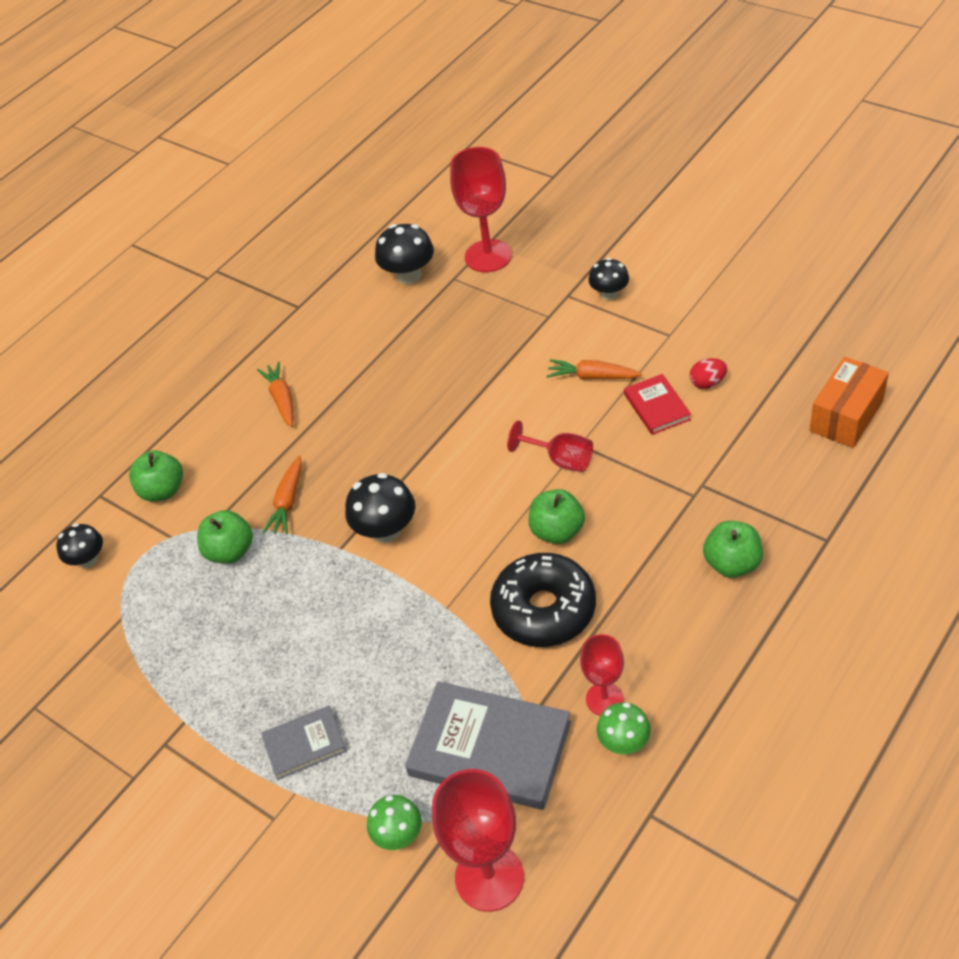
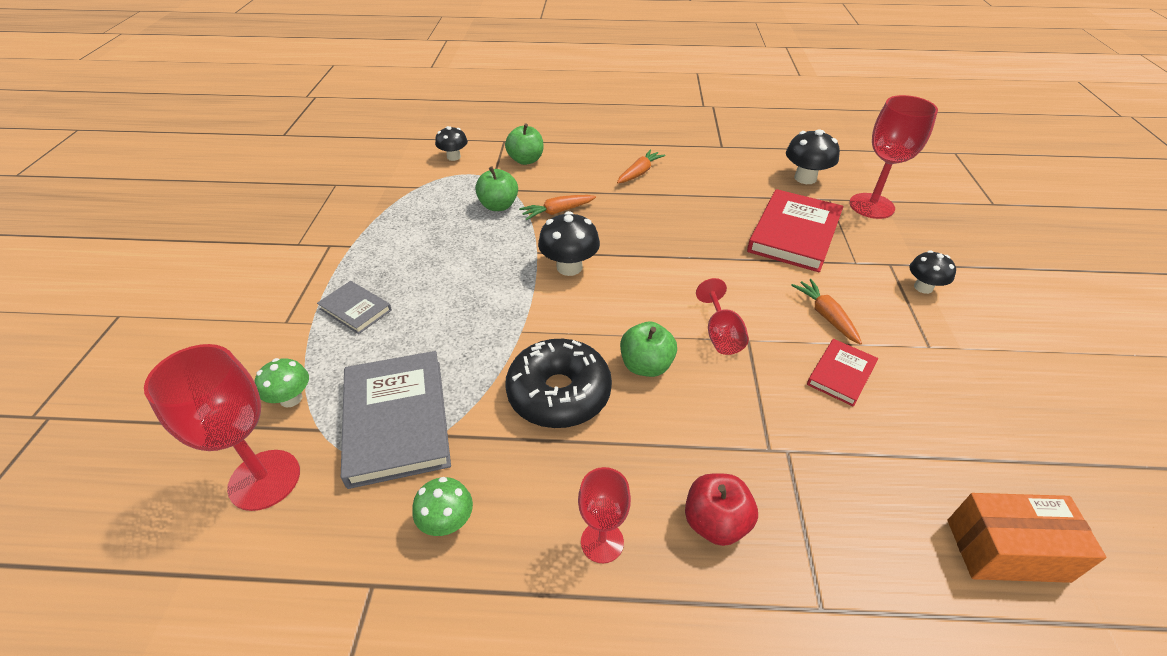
camera: 50 degrees right, 5 degrees down
red goblet [580,634,624,716] -> red goblet moved to [578,467,631,563]
red egg [690,358,727,389] -> none
green apple [703,521,763,578] -> red apple [685,473,758,546]
none -> red book [747,189,843,272]

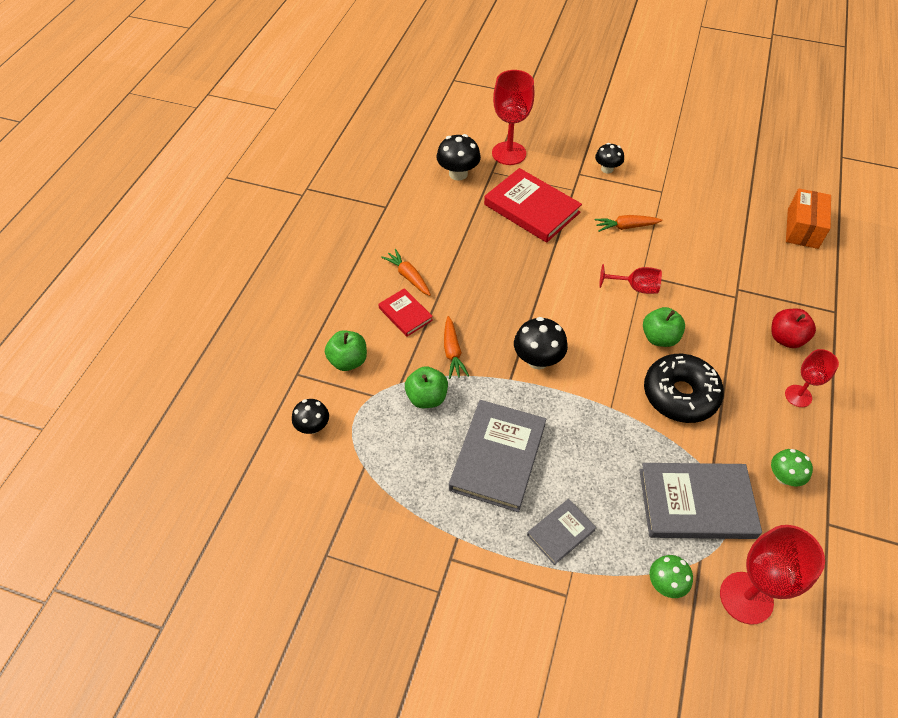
camera: 75 degrees left, 10 degrees up
red book [807,339,878,407] -> red book moved to [378,288,433,337]
none -> grey book [449,400,546,512]

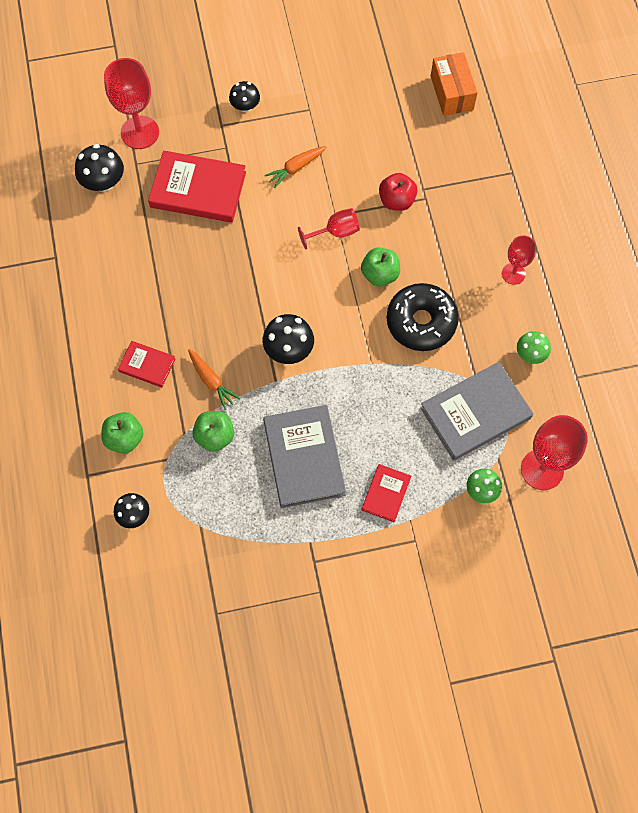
camera: 30 degrees left, 15 degrees up
orange carrot [381,249,431,296] -> none
grey book [527,499,596,565] -> red book [362,464,411,522]
red apple [771,309,816,348] -> red apple moved to [379,173,418,211]

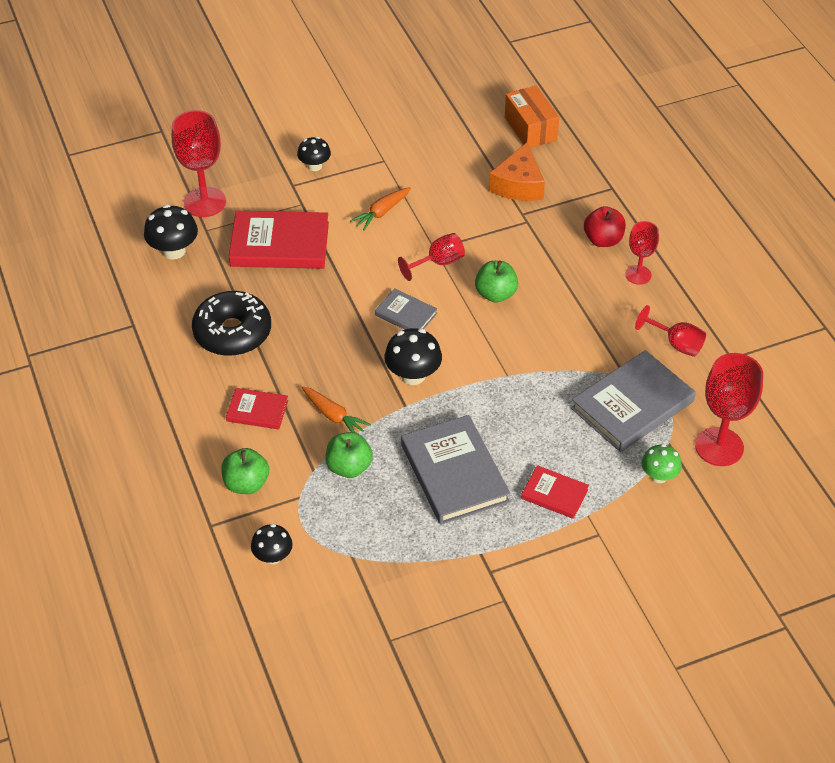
camera: 10 degrees left, 20 degrees down
red book [362,464,411,522] -> red book turned 75 degrees counterclockwise [521,465,589,519]
red apple [379,173,418,211] -> red apple moved to [584,206,626,247]
black donut [387,283,459,351] -> black donut moved to [192,291,271,356]
green mushroom [517,331,551,364] -> red goblet [635,305,706,357]
none -> grey book [375,288,437,330]
none -> orange cheese [489,143,545,201]

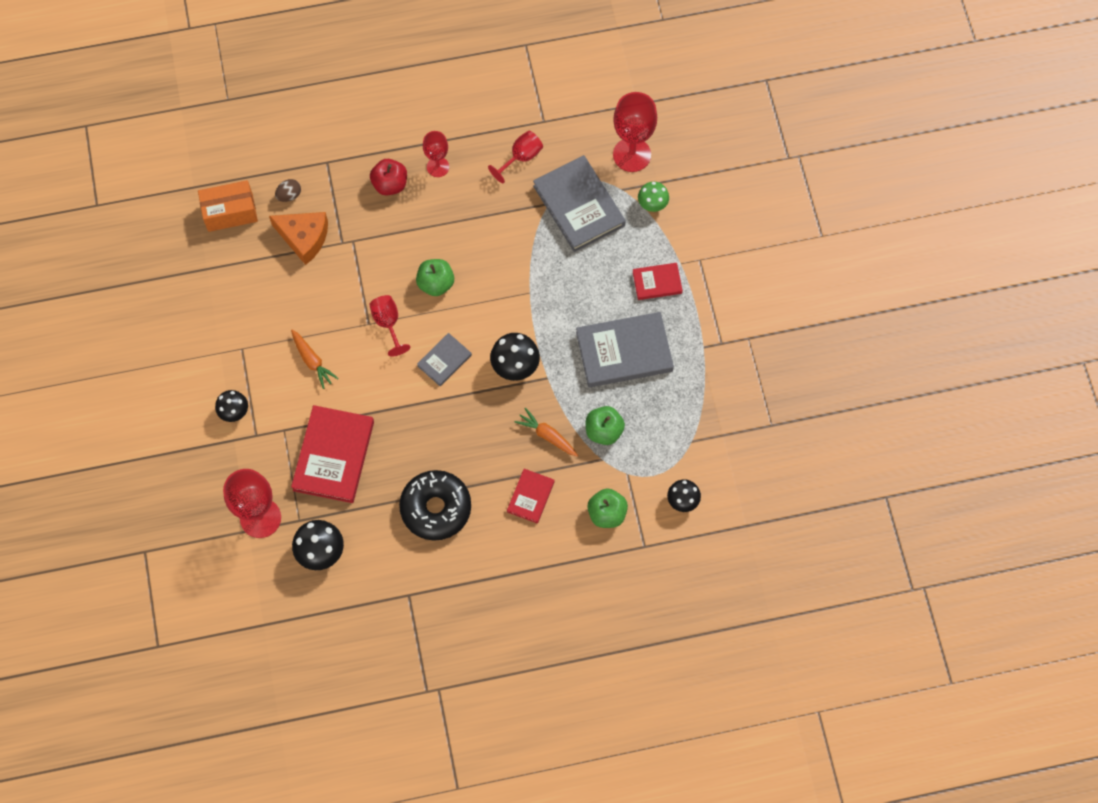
camera: 80 degrees left, 20 degrees up
orange carrot [302,386,371,432] -> orange carrot turned 105 degrees counterclockwise [514,408,578,457]
red book [521,465,589,519] -> red book turned 45 degrees clockwise [633,263,683,300]
none -> brown egg [275,179,301,202]

